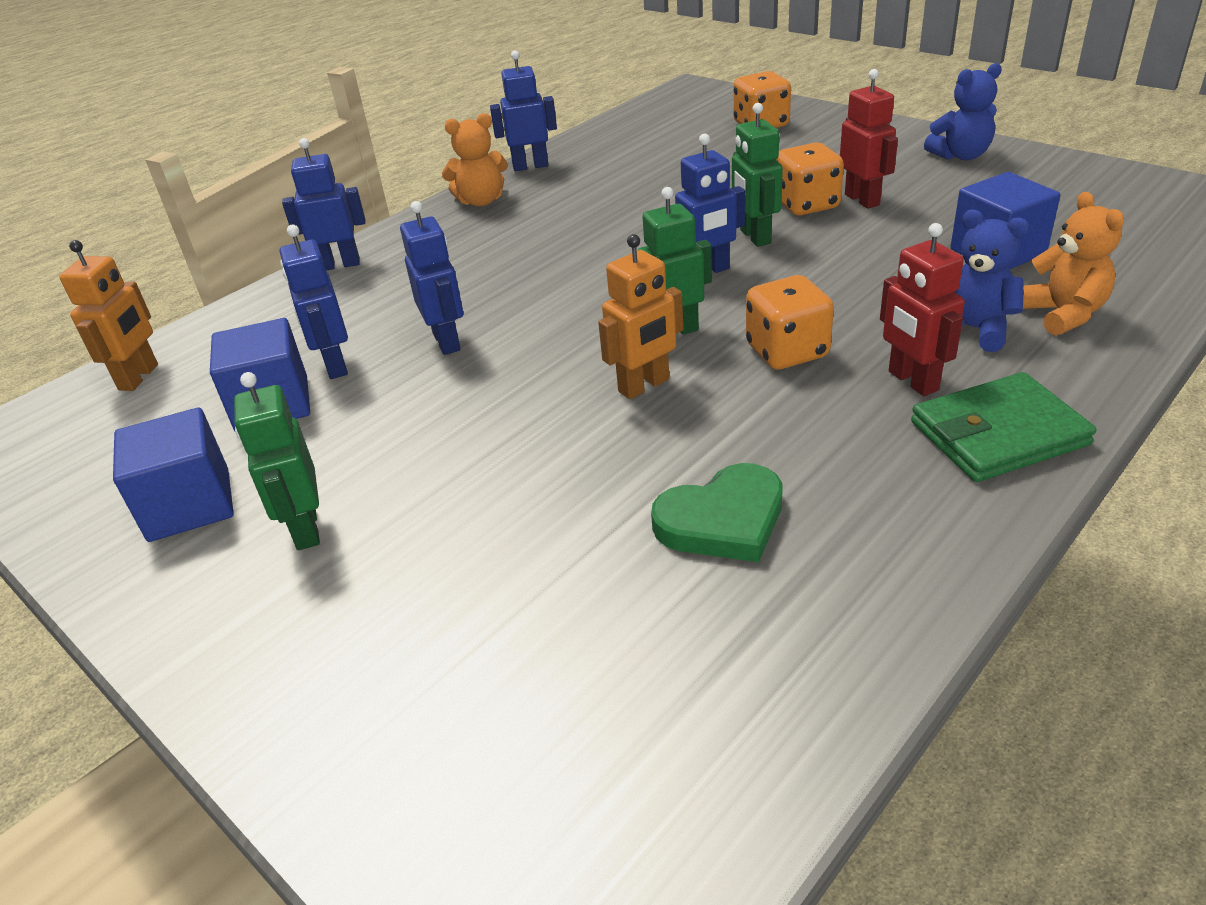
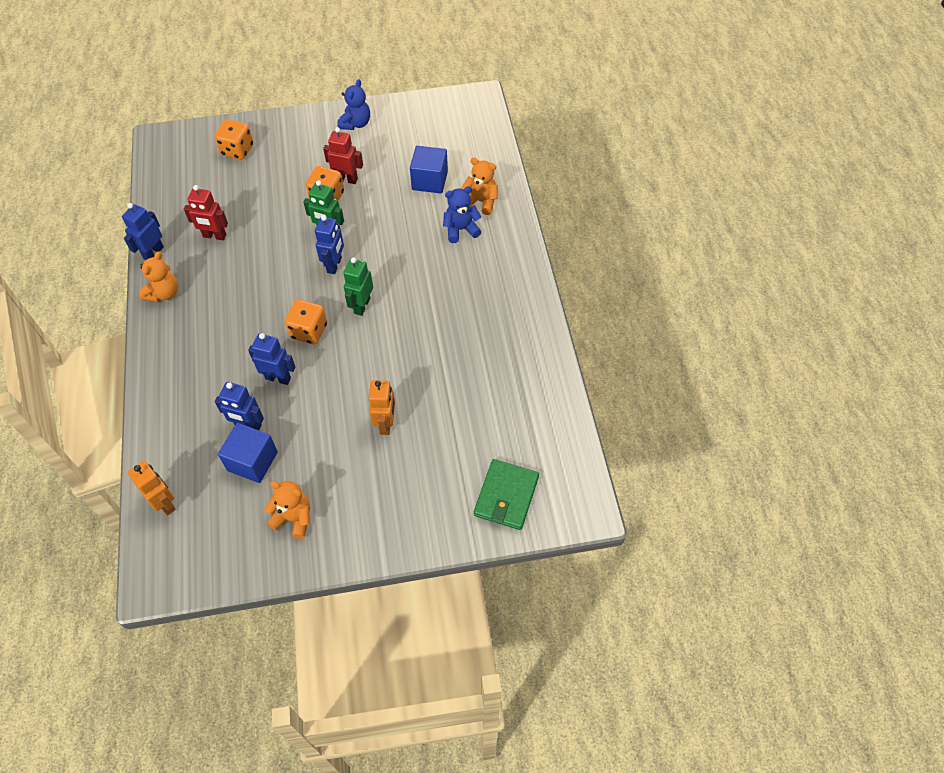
camera: 55 degrees left, 20 degrees up
blue cube [113,408,234,542] -> orange teddy bear [265,481,310,539]
green robot [234,372,320,550] -> none
blue robot [282,138,365,270] -> none
orange robot [598,234,683,399] -> orange robot moved to [369,380,395,435]
green heart [651,463,783,562] -> none
orange dice [746,275,834,369] -> orange dice moved to [285,300,327,344]
red robot [880,223,965,396] -> red robot moved to [184,185,228,240]
green wallet [911,372,1096,482] -> green wallet moved to [474,459,539,530]

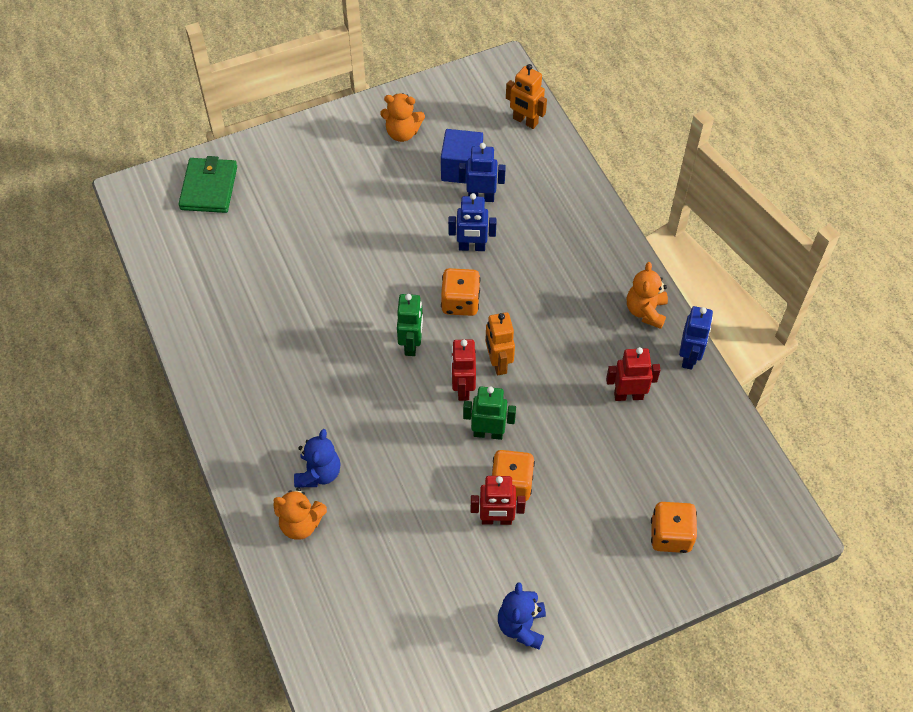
camera: 165 degrees right, 0 degrees up
blue robot [315,215,344,274] -> red robot [451,340,476,401]
orange robot [369,380,395,435] -> orange robot moved to [485,312,515,375]
blue cube [410,146,448,193] -> none
blue teddy bear [443,186,481,243] -> blue teddy bear turned 45 degrees counterclockwise [294,429,340,488]

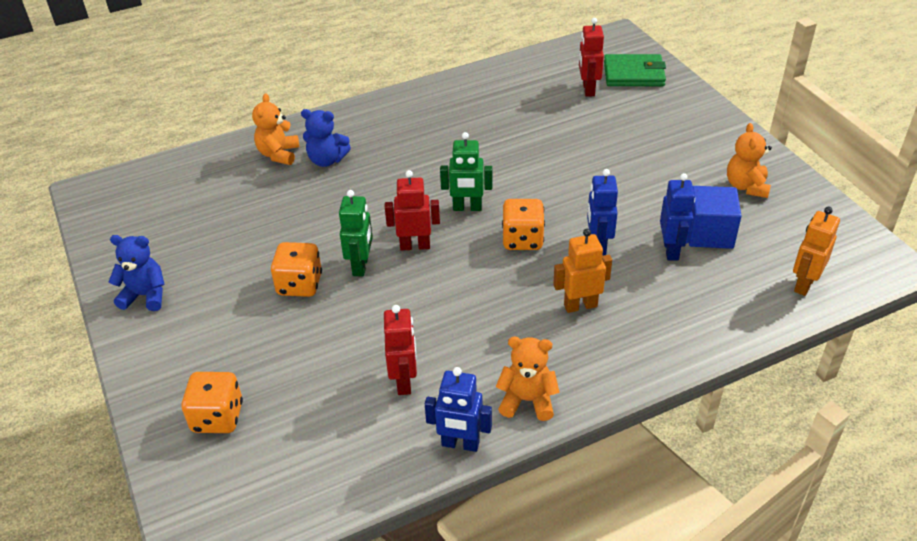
camera: 90 degrees right, 15 degrees down
red robot [471,476,526,525] -> red robot moved to [579,18,604,97]
orange robot [485,312,515,375] -> orange robot moved to [553,229,612,313]

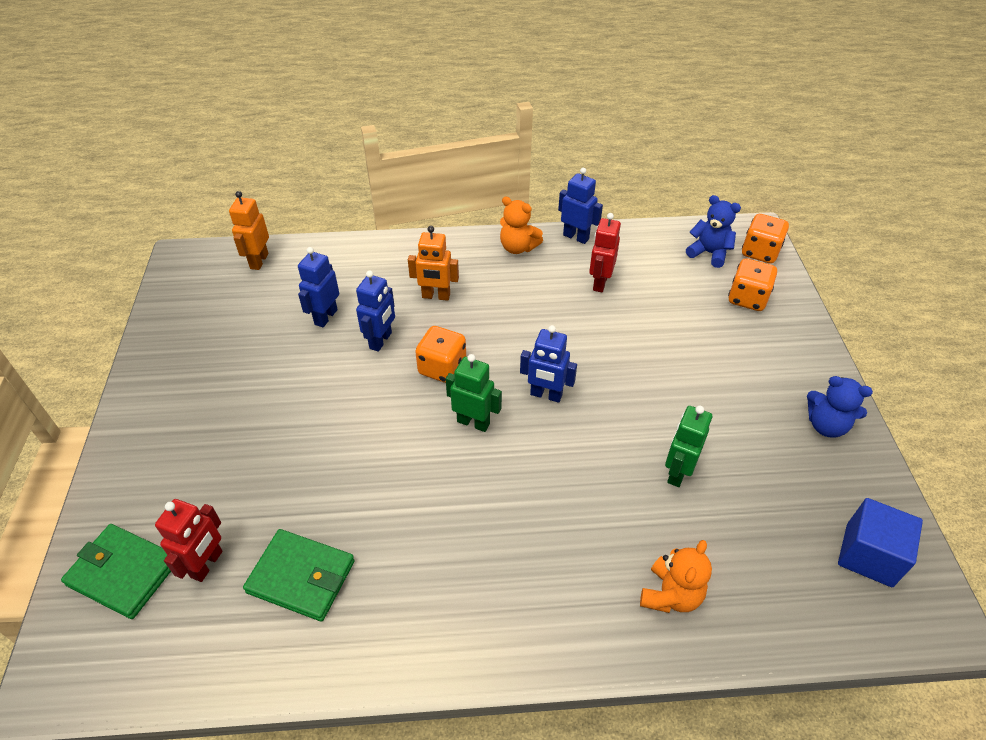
camera: 160 degrees left, 5 degrees up
orange dice [271,242,322,297] -> orange dice moved to [742,214,789,264]
blue teddy bear [301,109,351,167] -> blue teddy bear moved to [686,195,741,268]
green robot [339,190,373,277] -> green robot moved to [665,406,712,487]
red robot [385,170,440,251] -> blue robot [520,325,577,403]
blue cube [689,186,742,249] -> blue cube moved to [838,498,923,587]
orange teddy bear [727,123,772,198] -> none
orange robot [793,207,840,296] -> orange robot turned 135 degrees clockwise [229,191,269,270]
none -> green wallet [243,529,355,622]

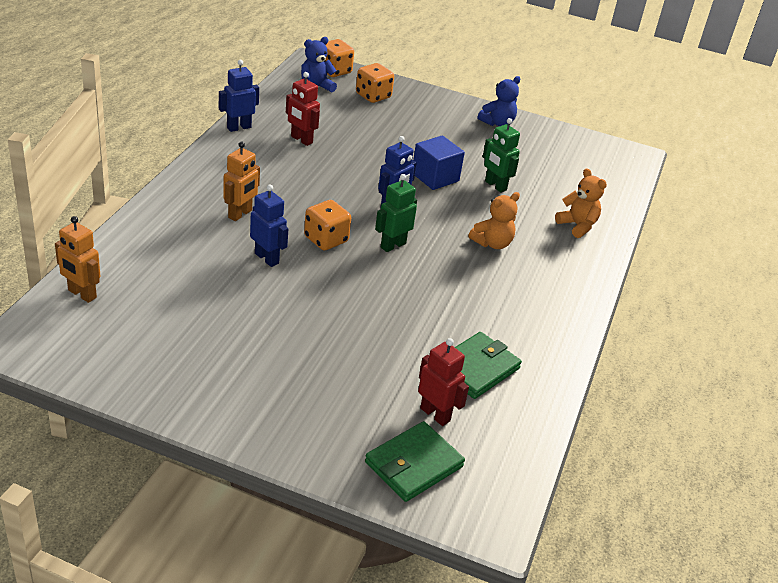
camera: 70 degrees left, 10 degrees down
blue robot [298,247,339,327] -> none
orange teddy bear [500,197,543,254] -> orange teddy bear moved to [468,192,520,249]
blue cube [838,498,923,587] -> blue cube moved to [413,135,465,190]

